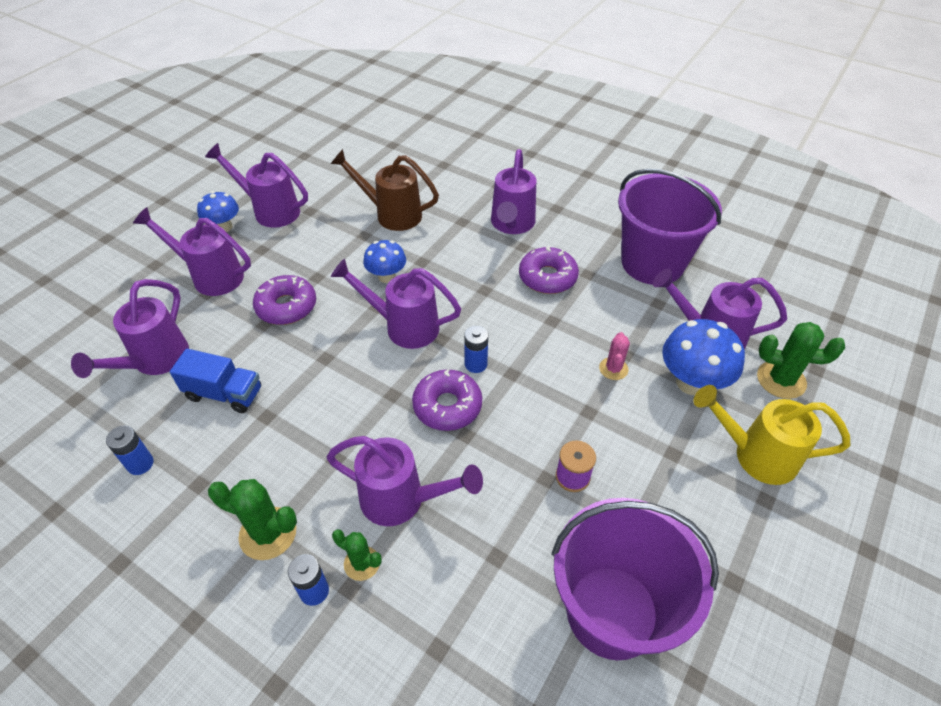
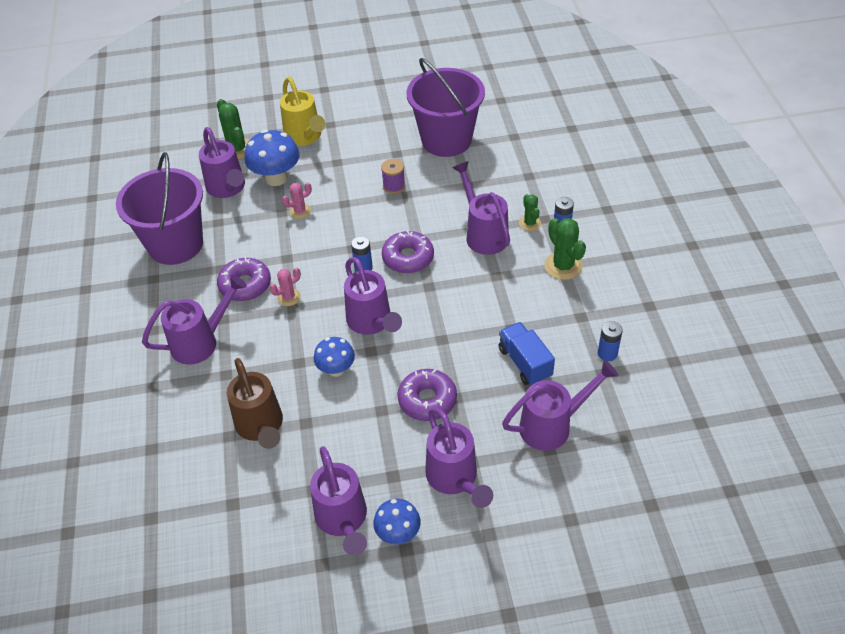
camera: 130 degrees left, 0 degrees up
none -> pink cactus [270,267,301,306]

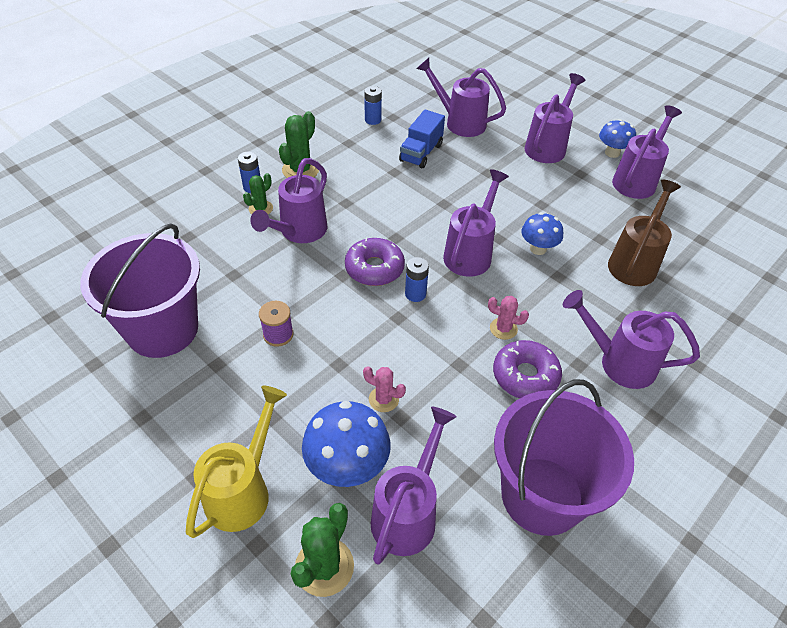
camera: 130 degrees left, 0 degrees up
purple donut [398,369,457,421] -> none

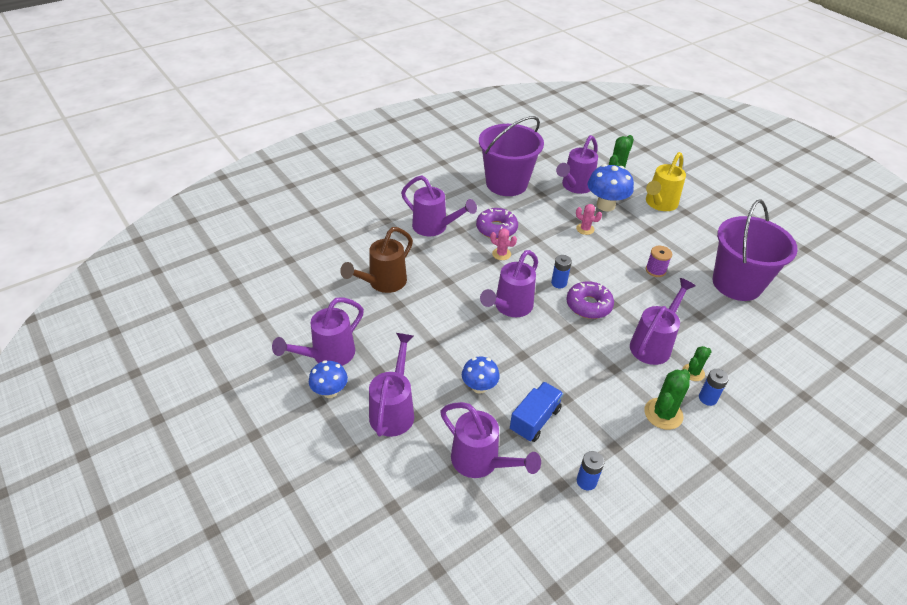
camera: 170 degrees left, 5 degrees down
blue mushroom [521,212,563,255] -> blue mushroom moved to [462,356,500,394]
purple watering can [525,73,585,163] -> purple watering can turned 150 degrees clockwise [369,333,414,437]

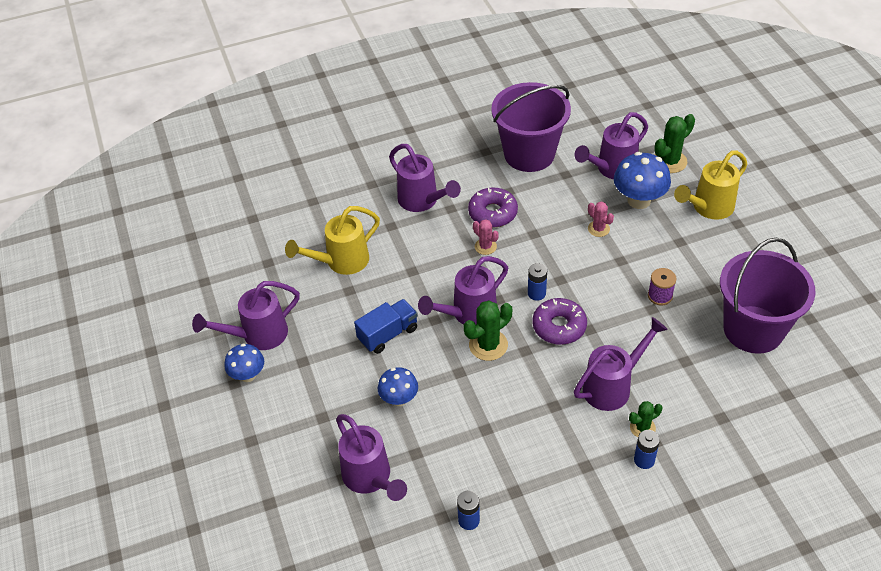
camera: 20 degrees right, 5 degrees up
brown watering can [340,227,413,293] -> yellow watering can [285,206,380,275]
purple watering can [369,333,414,437] -> none
blue truck [510,382,564,442] -> blue truck moved to [354,299,418,354]
green cactus [644,369,690,430] -> green cactus moved to [464,301,512,361]

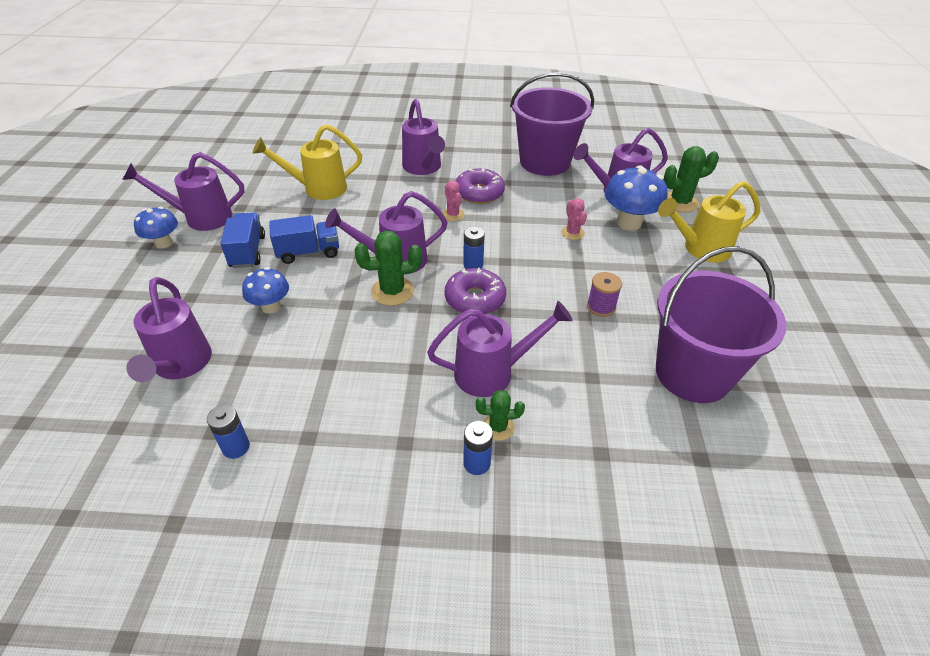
camera: 20 degrees right, 5 degrees down
none -> blue truck [220,212,265,268]

